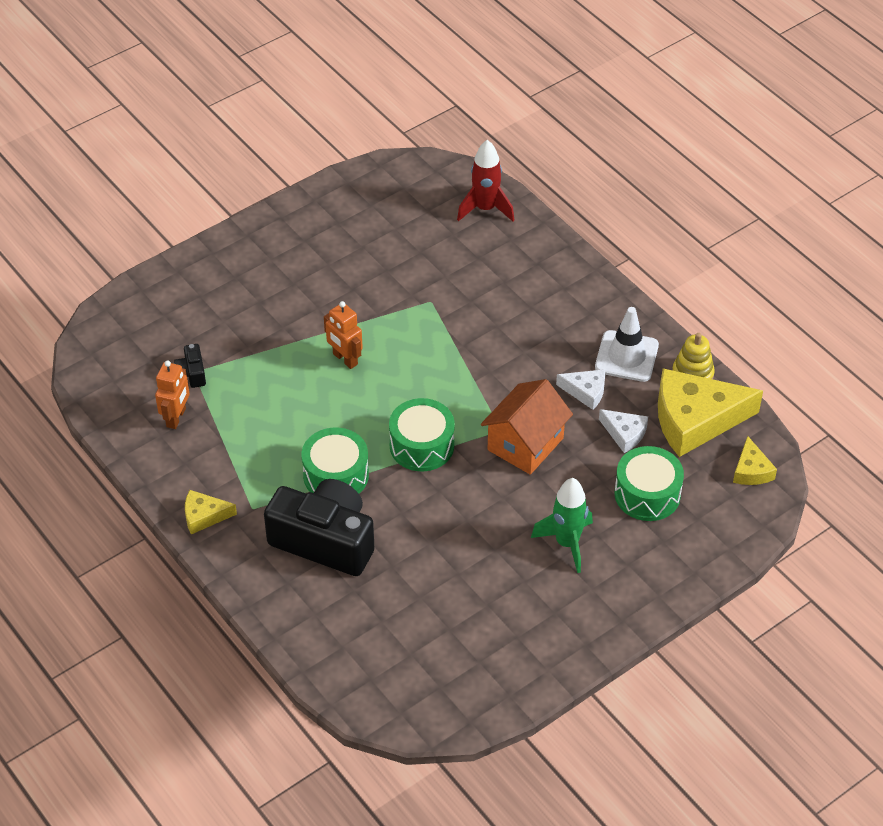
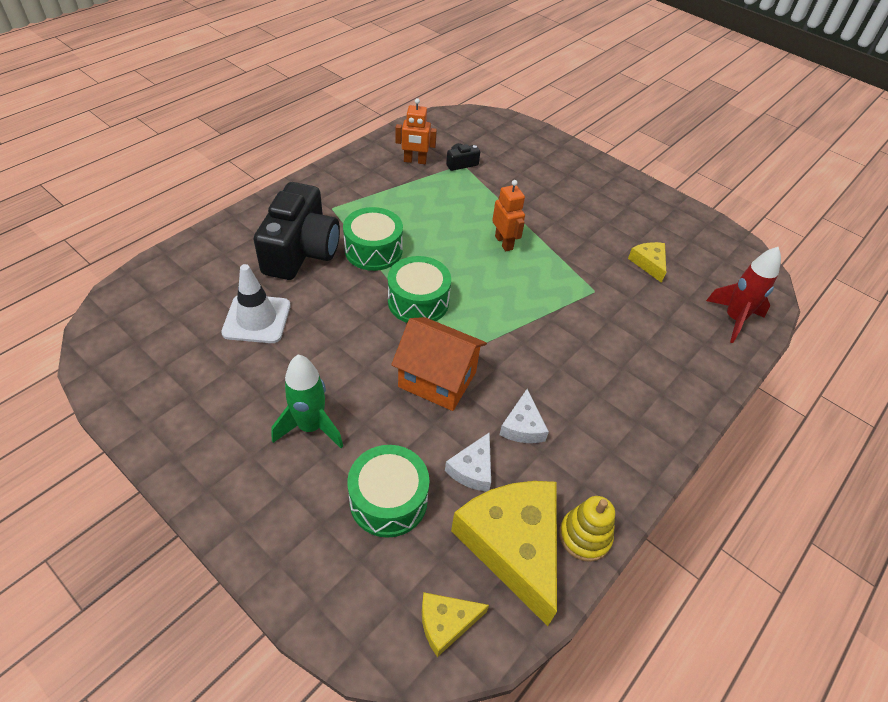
camera: 75 degrees right, 0 degrees up
yellow cheese [185,490,237,534] -> yellow cheese moved to [628,242,666,283]
orange robot [324,301,363,369] -> orange robot turned 120 degrees clockwise [492,180,525,251]
white traffic cone [595,307,659,382] -> white traffic cone moved to [221,264,291,343]

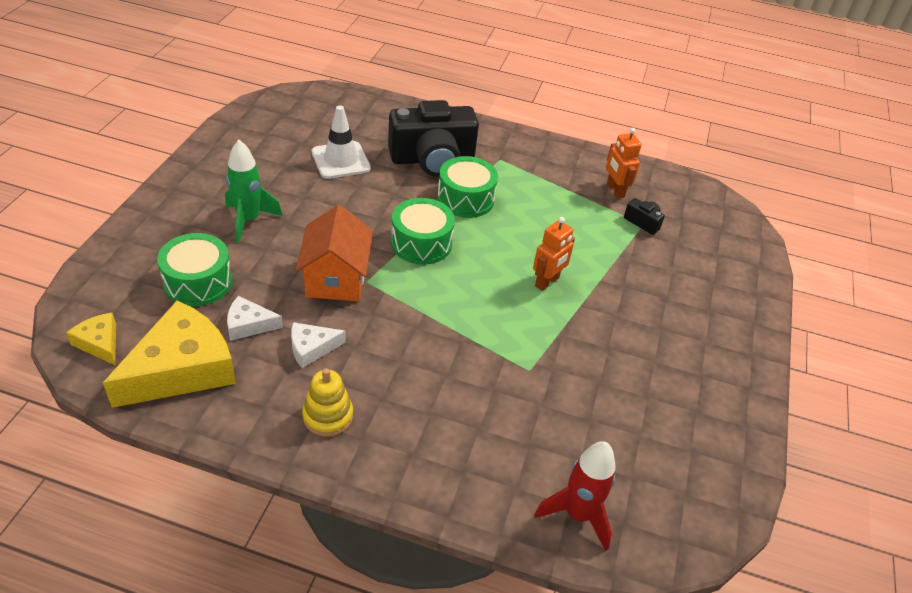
camera: 65 degrees right, 5 degrees down
yellow stacking toy [559,496,615,562] -> yellow stacking toy moved to [302,368,353,437]
yellow cheese [628,242,666,283] -> none

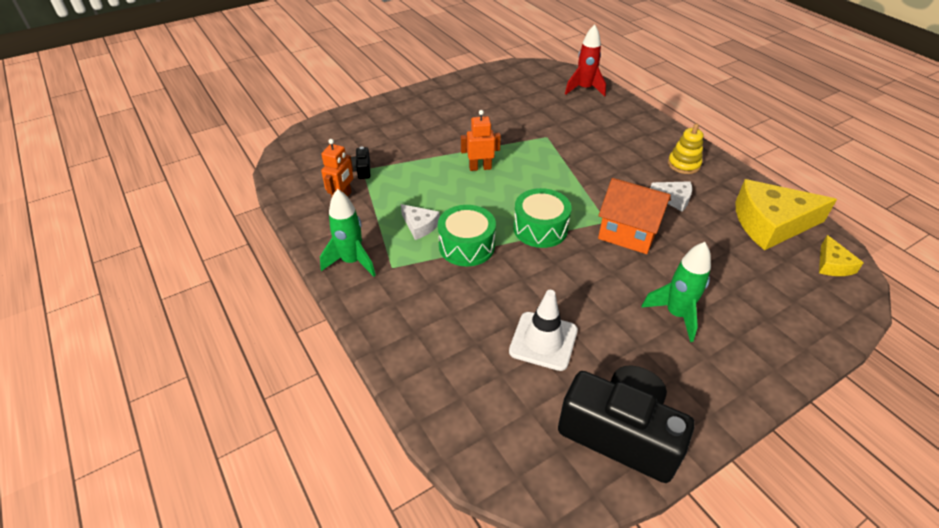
camera: 135 degrees left, 0 degrees up
green drum [157,233,232,306] -> none
white cheese [227,296,283,341] -> white cheese moved to [401,204,440,240]
orange house [296,205,373,301] -> orange house turned 75 degrees clockwise [598,178,671,254]
black camera [388,100,479,177] -> black camera moved to [558,366,695,483]
none -> green rocket [320,189,376,277]

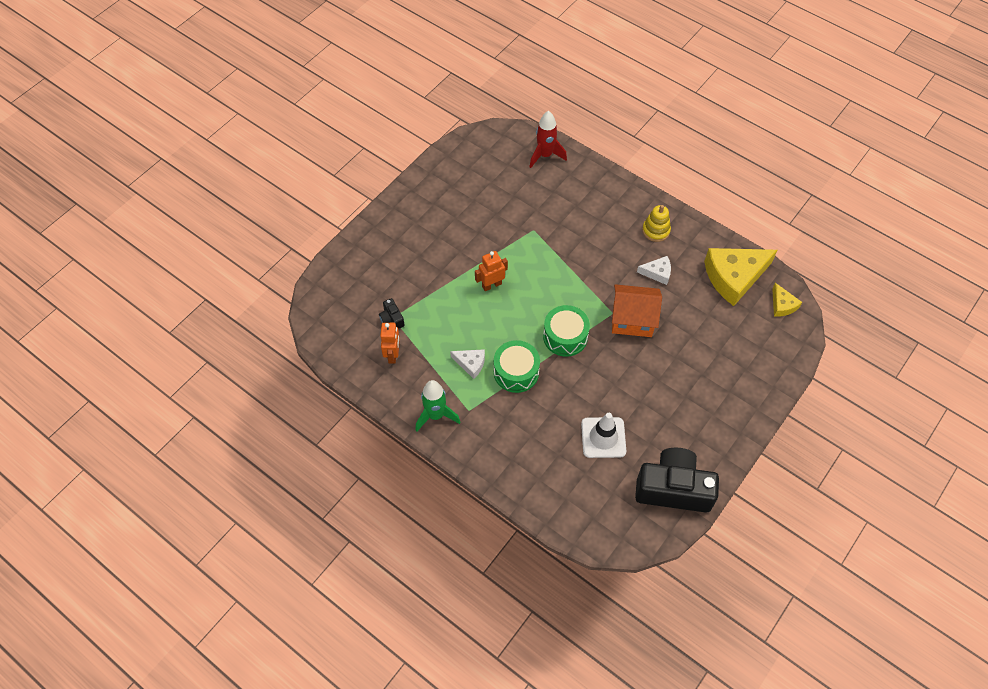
camera: 20 degrees left, 15 degrees up
green rocket [641,242,711,342] -> none

